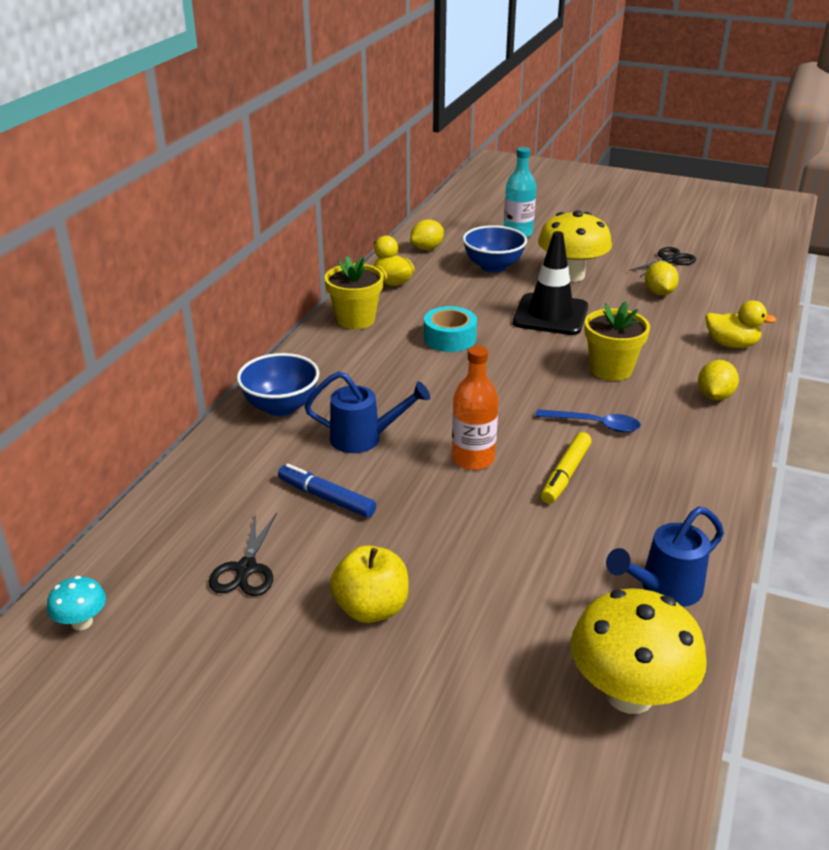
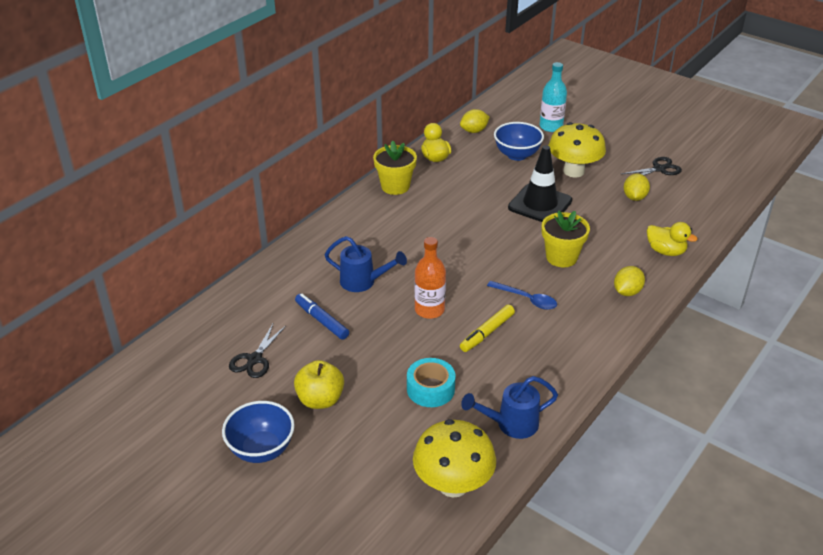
camera: 15 degrees right, 5 degrees up
turquoise mushroom [47,576,106,630] -> none
blue bowl [237,353,319,416] -> blue bowl moved to [222,401,295,463]
turquoise tape [424,306,477,352] -> turquoise tape moved to [407,358,456,407]

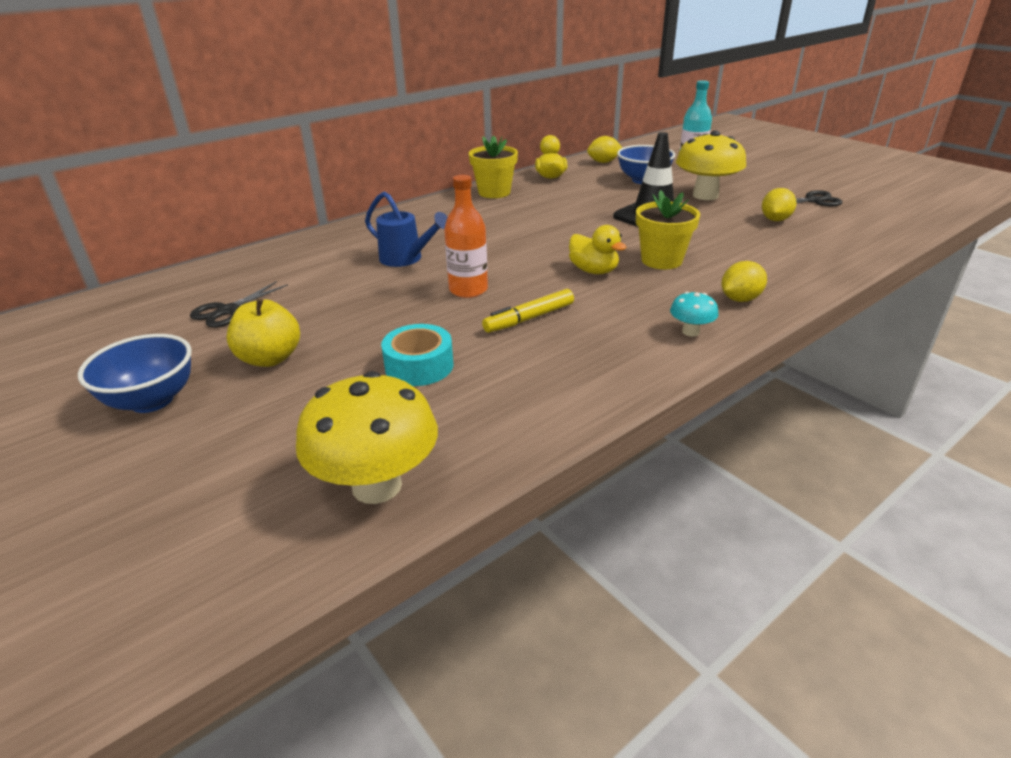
camera: 15 degrees right, 5 degrees down
blue marker [295,293,349,340] -> none
blue watering can [461,376,558,439] -> none
blue spoon [487,281,557,310] -> none
yellow duck [647,222,698,256] -> yellow duck moved to [569,225,627,274]
none -> turquoise mushroom [670,292,718,337]

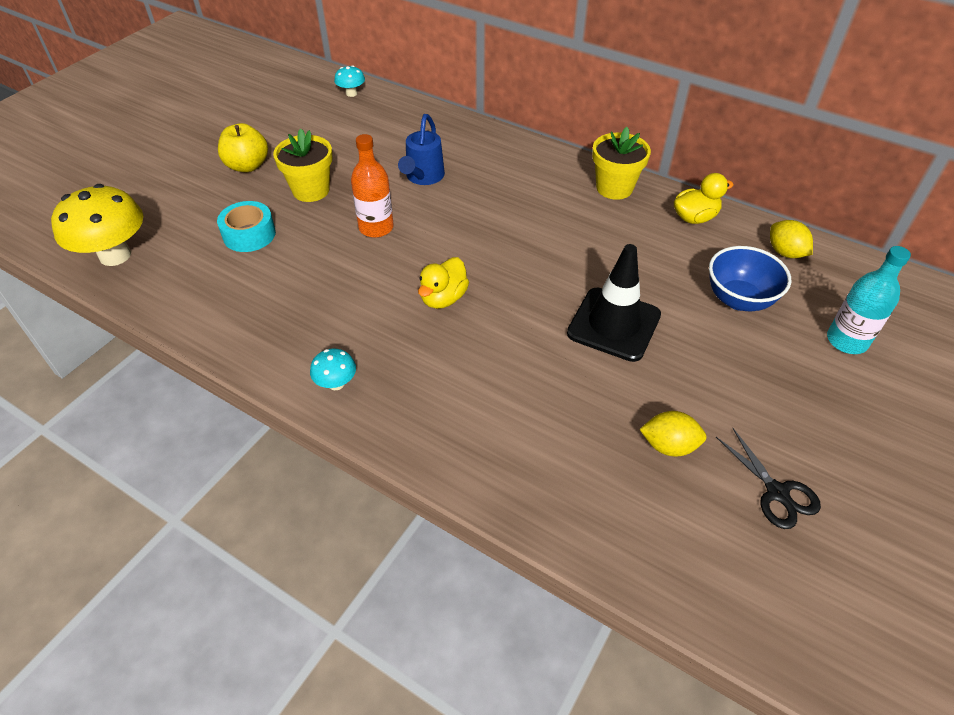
camera: 70 degrees right, 15 degrees up
blue bowl [78,334,192,413] -> none
black scissors [190,281,288,328] -> none
yellow marker [482,289,574,333] -> none
yellow flower pot [636,190,700,269] -> yellow flower pot moved to [273,129,333,202]
yellow mushroom [676,131,746,200] -> none
yellow lemon [721,261,767,302] -> none
none -> turquoise mushroom [334,66,365,97]

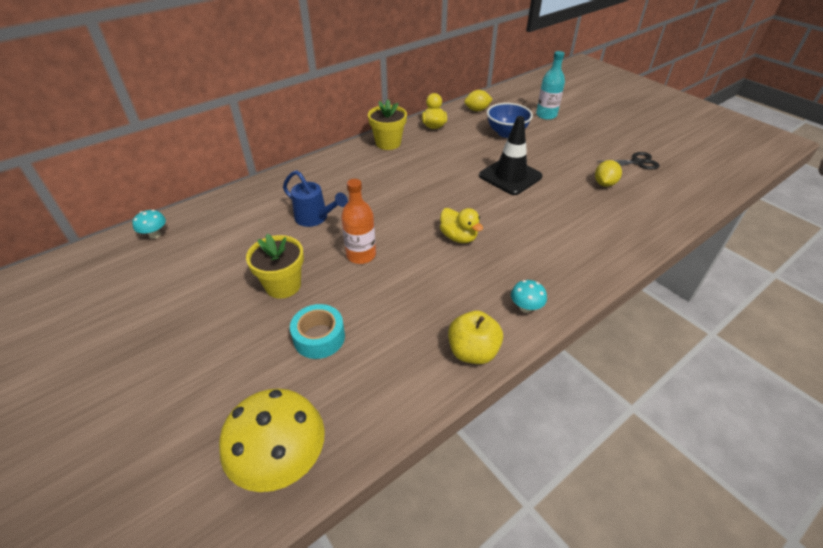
camera: 70 degrees left, 5 degrees down
yellow apple [218,123,268,172] -> yellow apple moved to [448,311,503,364]

